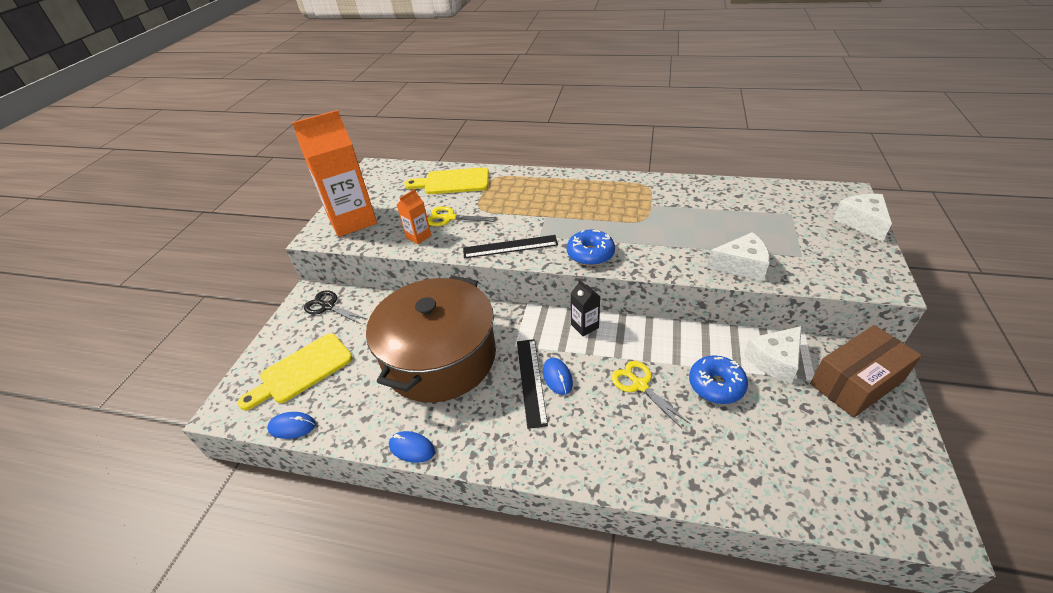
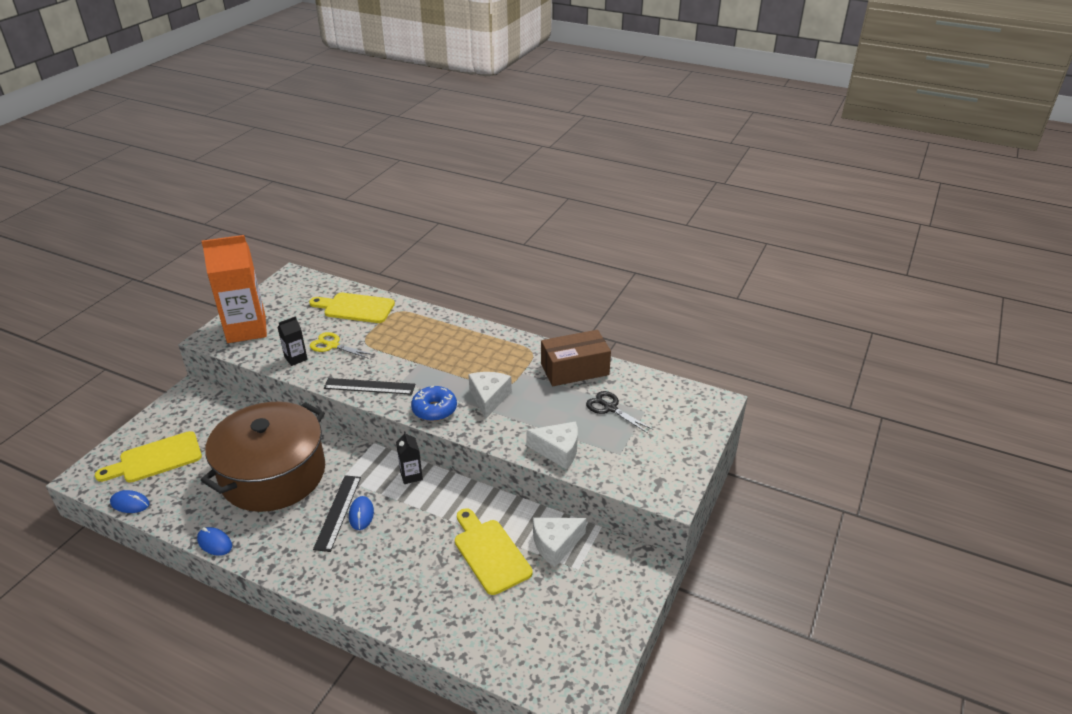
camera: 10 degrees right, 5 degrees down
black scissors [304,290,367,324] -> black scissors moved to [586,391,653,433]
orange carton [397,189,431,244] -> black carton [278,316,308,366]
yellow scissors [611,361,690,428] -> none
blue donut [689,356,748,404] -> yellow cutting board [455,508,533,595]
brown box [810,325,922,418] -> brown box moved to [541,330,611,386]
white cheese [833,194,892,242] -> white cheese moved to [468,372,512,419]

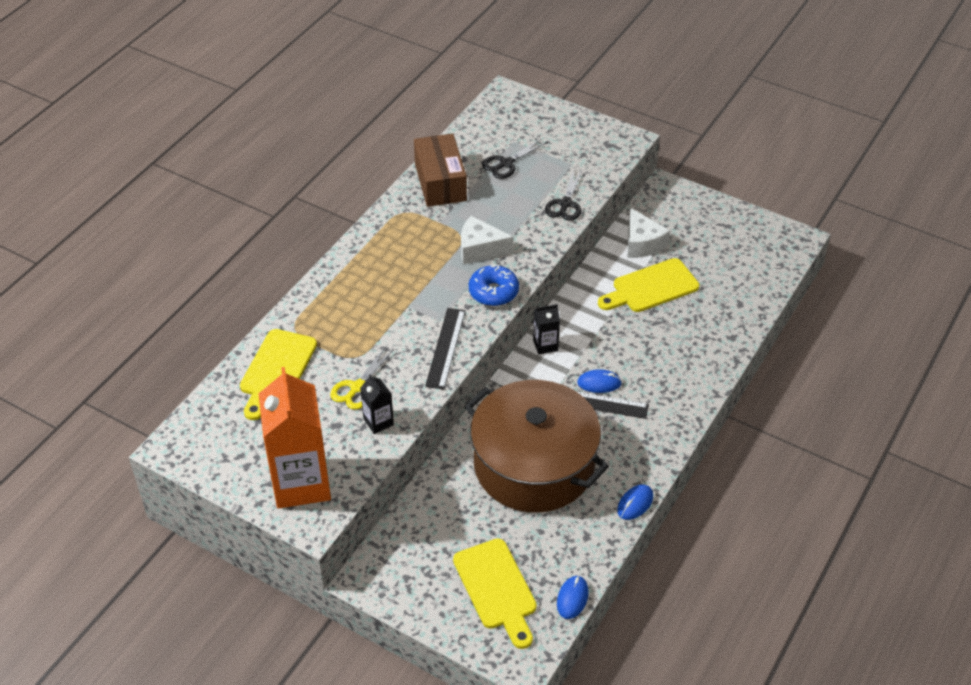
camera: 85 degrees left, 10 degrees up
white cheese [526,422,578,469] -> black scissors [545,169,582,221]

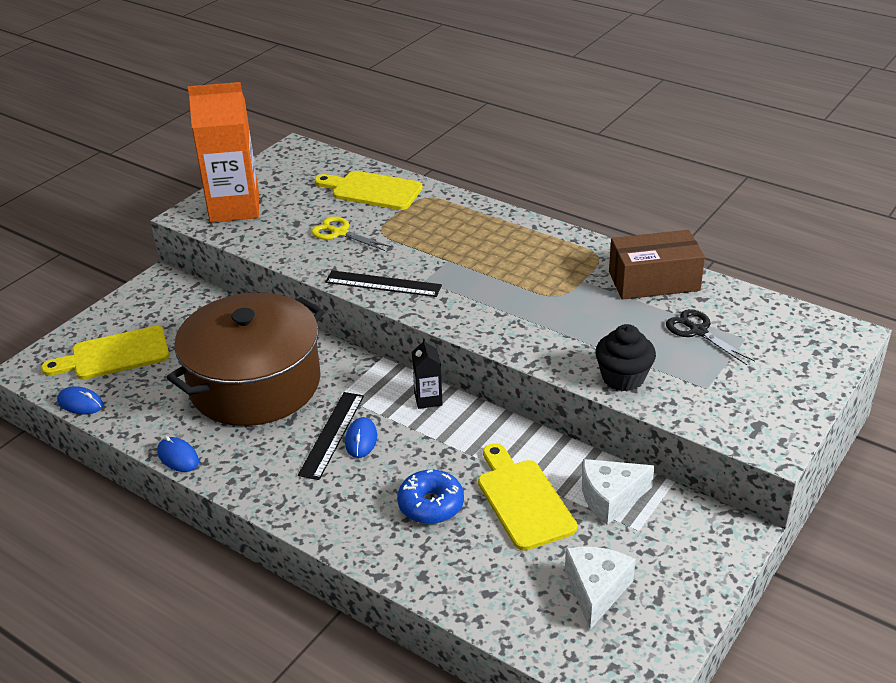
camera: 95 degrees right, 10 degrees down
black carton [360,374,394,434] -> none
white cheese [461,216,514,264] -> white cheese moved to [565,547,636,630]
blue donut [469,264,519,306] -> blue donut moved to [397,470,464,524]
black scissors [545,169,582,221] -> black cupcake [595,324,656,392]

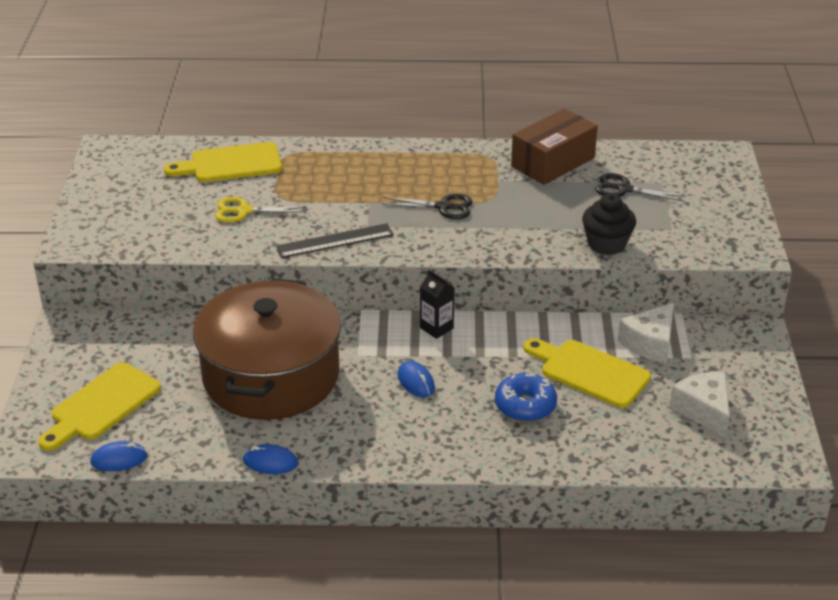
camera: 35 degrees left, 0 degrees up
orange carton [188,82,259,223] -> none
black ruler [298,392,364,480] -> none
none -> black scissors [382,194,473,219]

